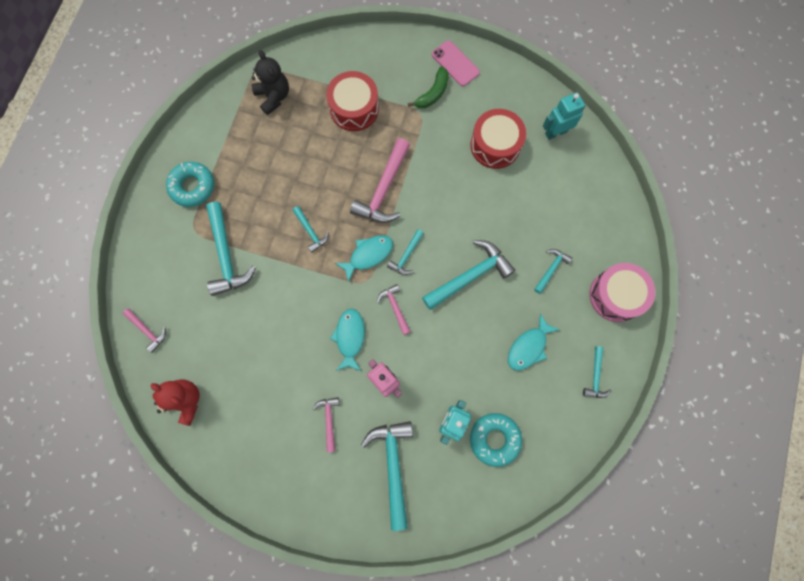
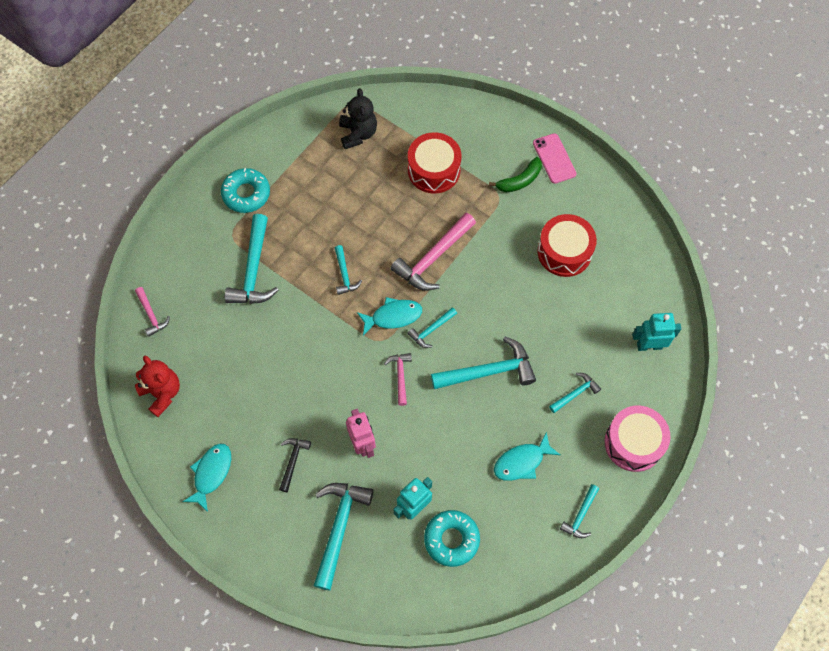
camera: 20 degrees right, 10 degrees down
pink hammer [312,397,340,452] -> black hammer [279,438,311,492]
turquoise fish [330,308,365,371] -> turquoise fish moved to [182,444,231,512]
turquoise robot [543,92,586,140] -> turquoise robot moved to [632,313,681,351]

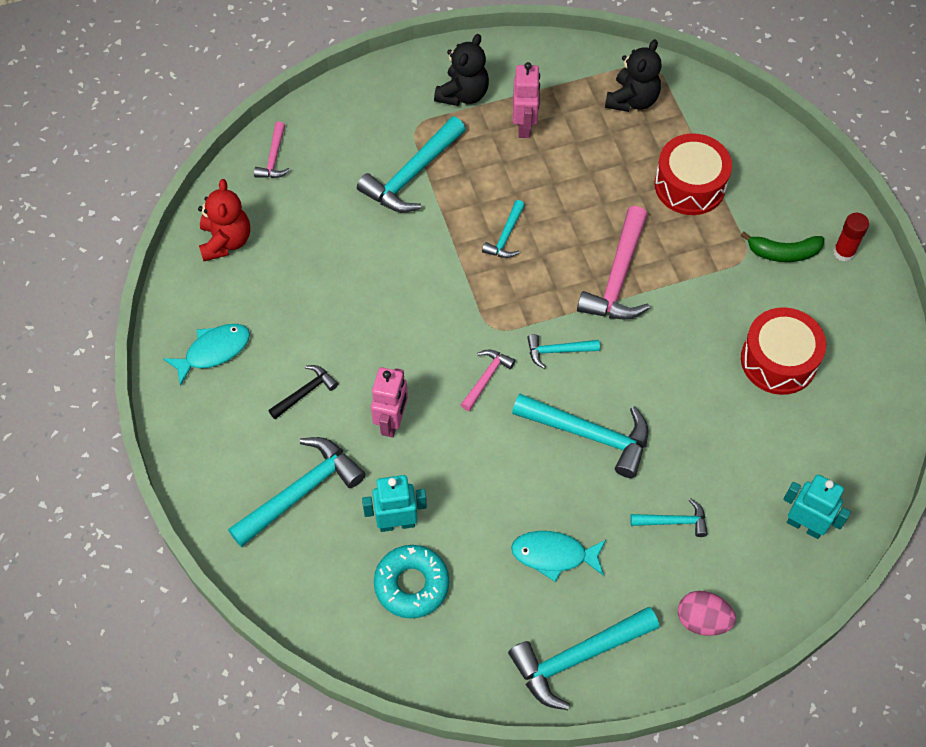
camera: 35 degrees right, 5 degrees down
turquoise donut [221,168,270,213] -> black teddy bear [434,34,489,106]
turquoise fish [357,297,422,336] -> none
pink hammer [391,213,476,291] -> pink hammer turned 60 degrees counterclockwise [577,206,650,320]
pink phone [533,133,577,184] -> red glue stick [833,213,869,262]
turquoise hammer [560,484,599,538] -> turquoise hammer [508,607,659,710], size x1.88
pink drum [604,406,671,472] -> pink egg [678,591,736,636]
none -> pink robot [513,62,540,138]

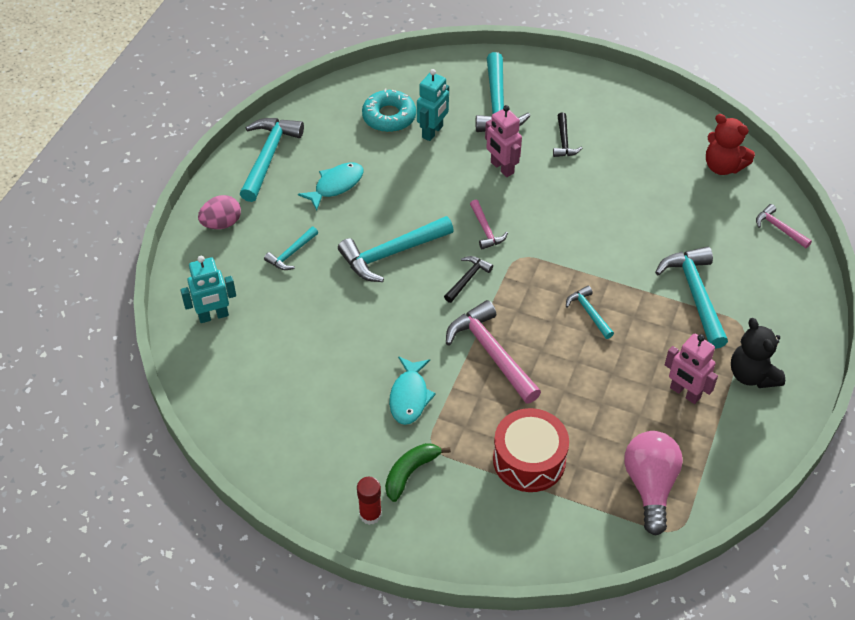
camera: 130 degrees right, 10 degrees down
turquoise fish [164,324,250,386] -> turquoise fish moved to [389,356,436,425]
turquoise hammer [527,334,600,369] -> black hammer [444,256,493,303]
black teddy bear [605,39,662,112] -> pink light bulb [624,431,683,536]
red drum [741,307,826,395] -> none

